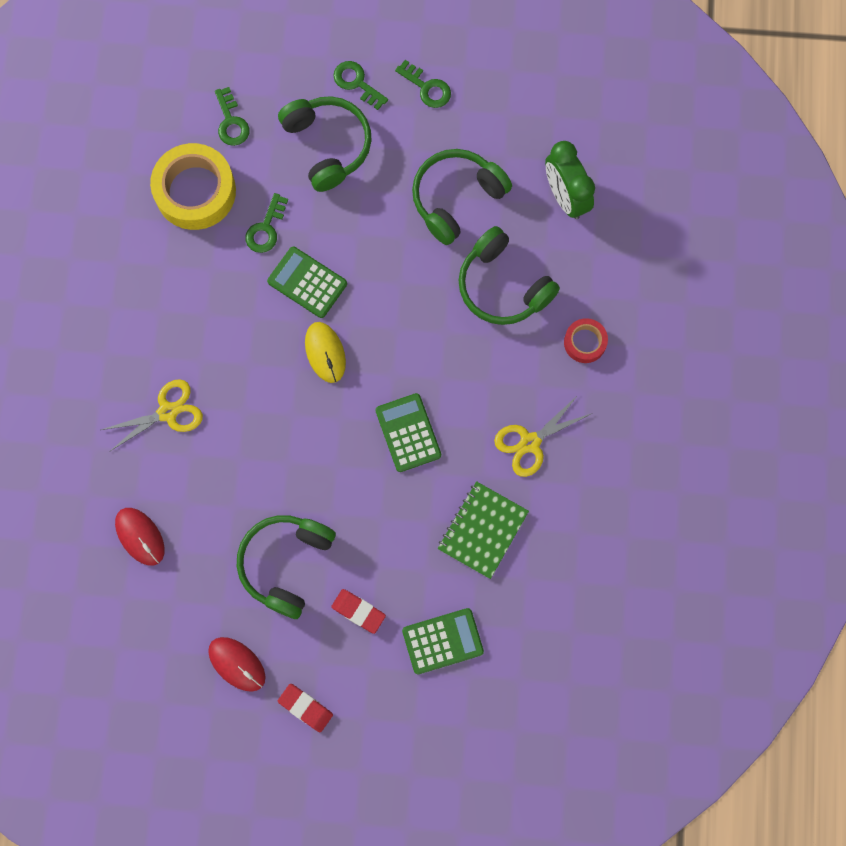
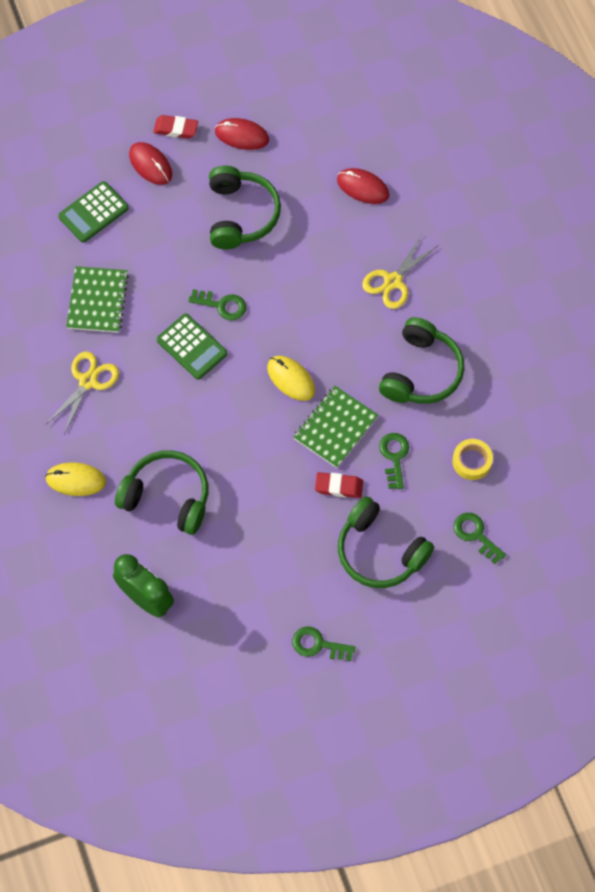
camera: 155 degrees right, 10 degrees down
yellow tape [150,143,236,230] -> yellow tape [452,439,493,480], size x0.51
green calculator [267,247,347,318] -> green notebook [294,386,378,468]
red eraser [331,589,386,634] -> red eraser moved to [315,472,363,498]
green key [334,61,388,110] -> green key moved to [188,289,246,320]
green headphones [412,149,512,245] -> green headphones moved to [379,317,464,404]
red tape [564,318,608,363] -> yellow mouse [45,462,106,496]
none -> red mouse [129,142,172,185]

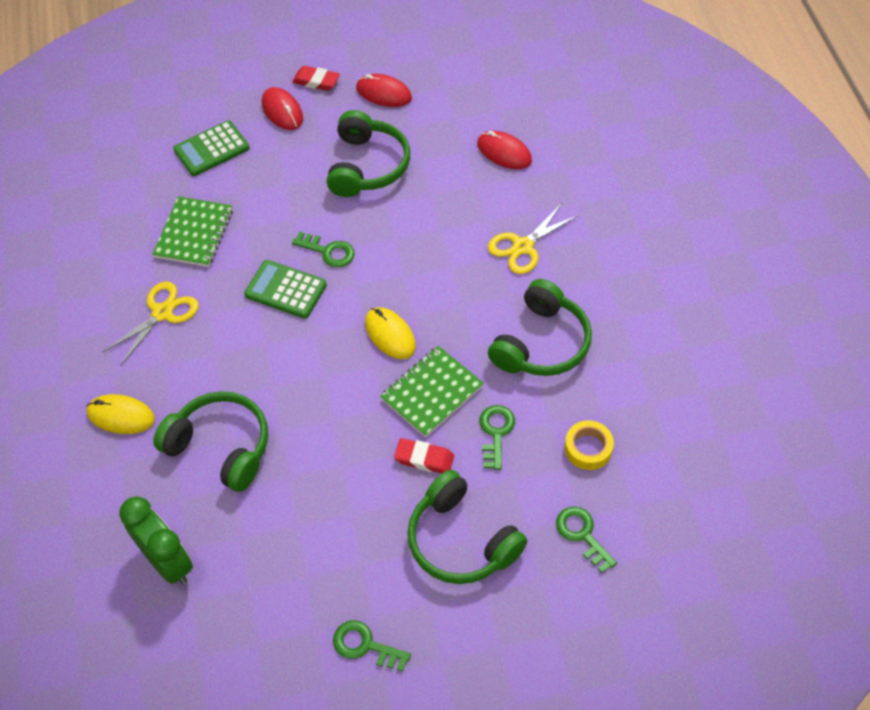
camera: 10 degrees right, 10 degrees down
green calculator [157,314,227,379] -> green calculator turned 150 degrees clockwise [244,260,327,319]

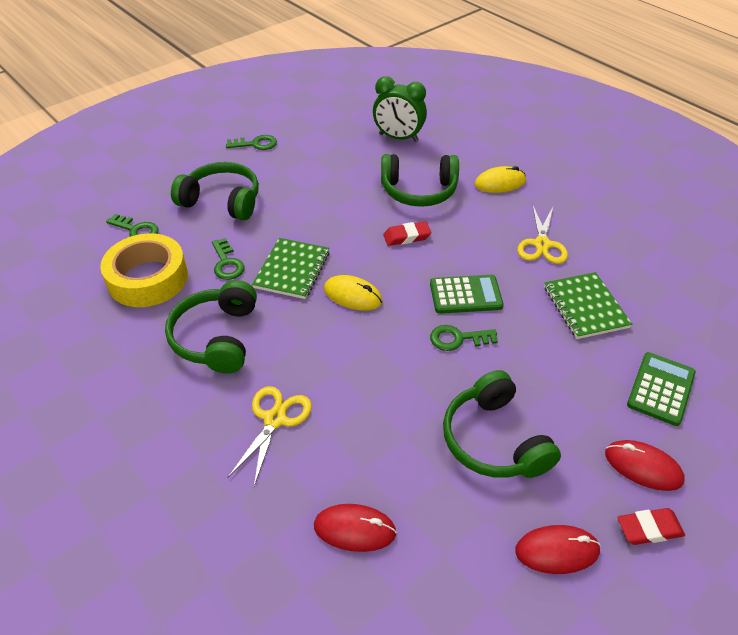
camera: 150 degrees right, 10 degrees down
red eraser [394,438,454,473] -> red eraser moved to [383,221,431,246]
yellow tape [565,420,614,470] -> yellow tape [100,234,188,307], size x1.95

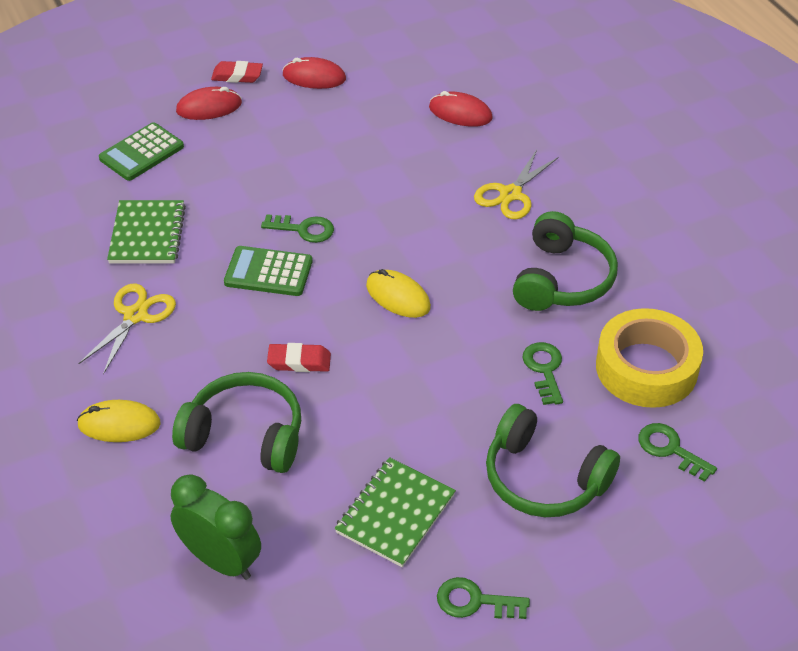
camera: 165 degrees left, 0 degrees up
green notebook [252,238,330,299] -> green notebook moved to [335,457,456,567]
green headphones [443,370,561,478] -> none
red mouse [605,440,684,491] -> red mouse turned 60 degrees counterclockwise [176,87,242,120]

